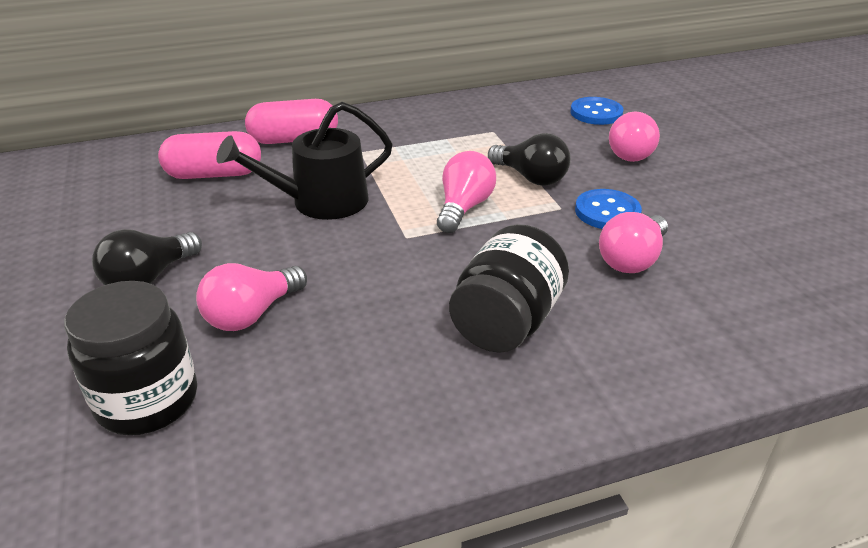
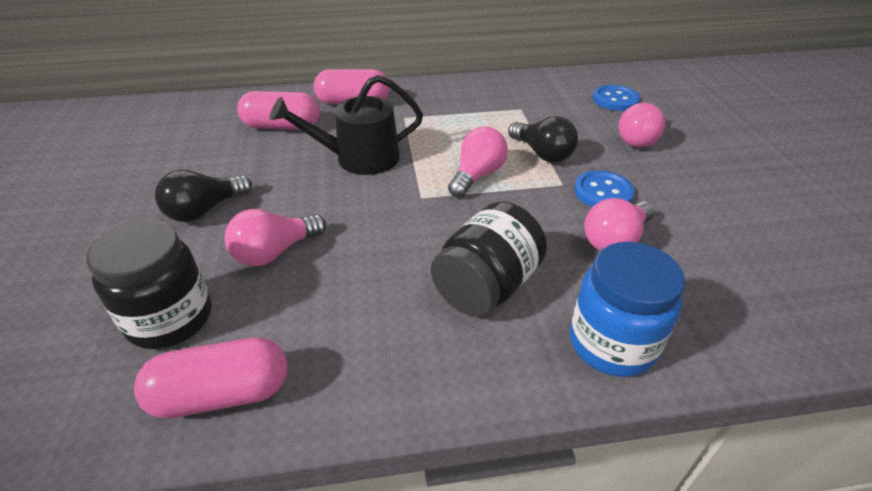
camera: 10 degrees right, 5 degrees up
none -> pink capsule [134,337,288,418]
none -> blue jar [570,242,685,377]

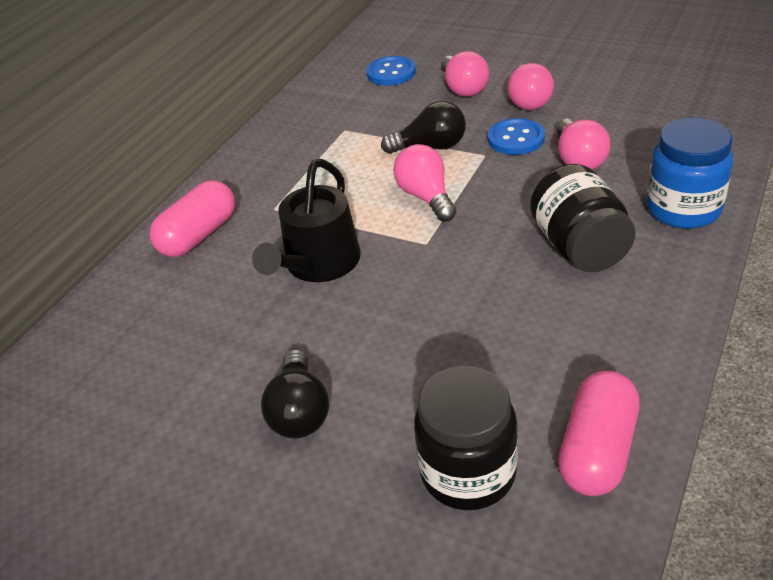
camera: 50 degrees left, 0 degrees up
pink light bulb [224,209,326,266] -> pink light bulb moved to [507,63,554,110]
pink capsule [237,91,320,130] -> none

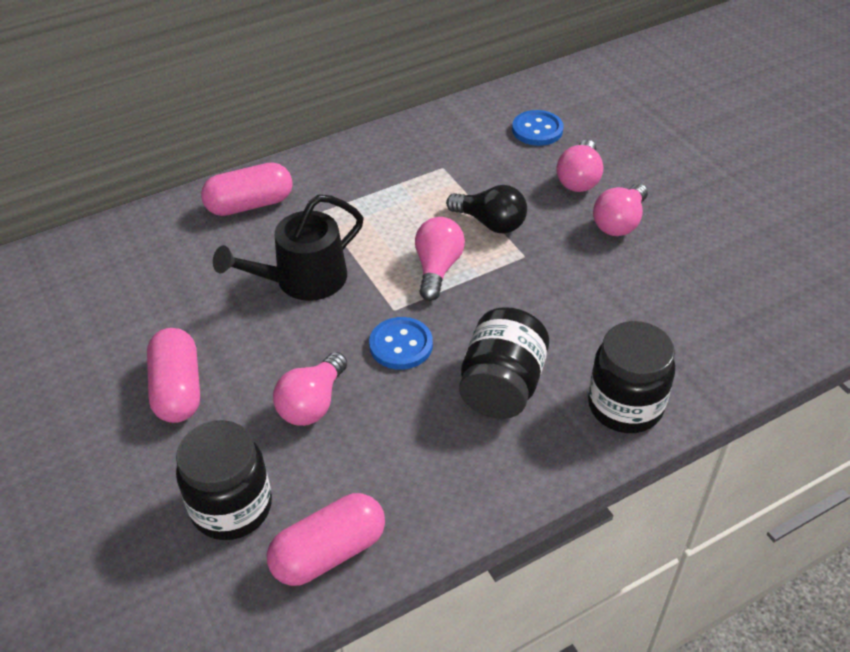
camera: 30 degrees right, 5 degrees up
black light bulb [261,349,329,439] -> pink capsule [147,328,200,423]
blue button [488,118,545,155] -> blue button moved to [369,317,433,370]
pink light bulb [557,119,611,170] -> pink light bulb moved to [273,352,347,426]
blue jar [647,118,733,229] -> black jar [588,321,675,433]

